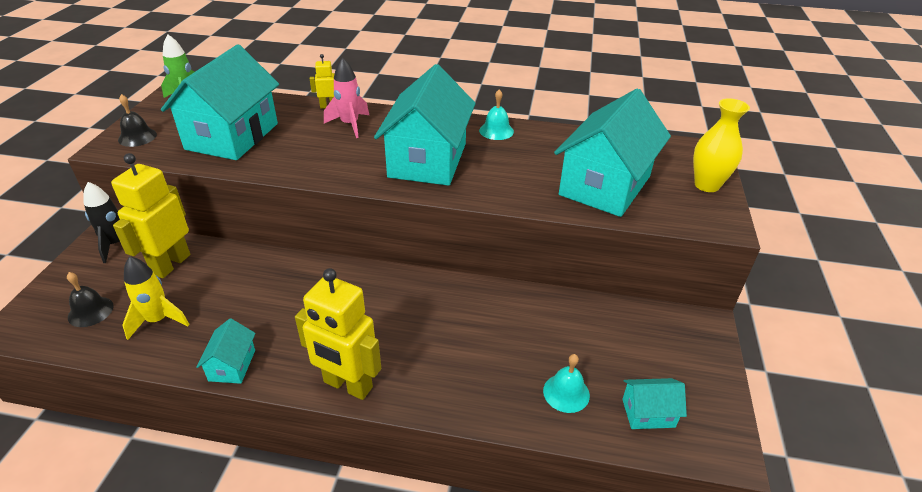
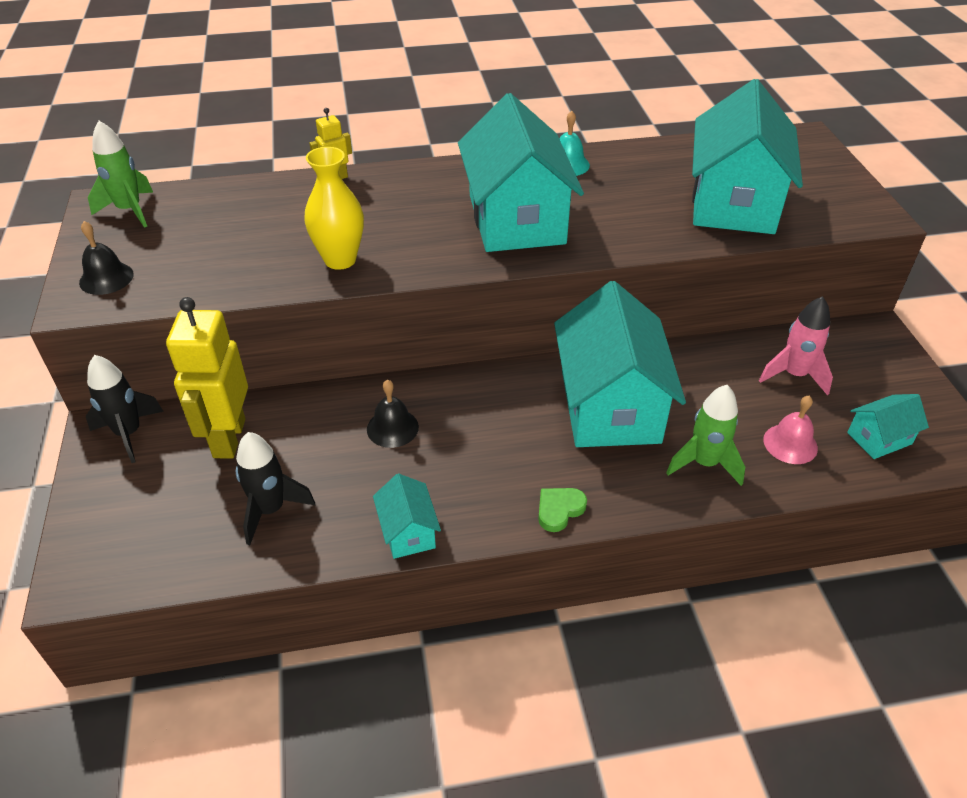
camera: 20 degrees left, 5 degrees up
black bell [67,272,114,327] -> black bell moved to [367,380,419,448]
yellow rocket [122,256,190,340] -> black rocket [236,432,315,545]
turquoise house [161,44,279,160] -> turquoise house moved to [554,281,686,447]
yellow robot [295,268,381,400] -> green heart [538,488,587,532]
pink rocket [324,57,369,138] -> pink rocket moved to [759,296,833,396]
turquoise bell [543,354,590,413] -> pink bell [763,396,818,464]
yellow vase [693,98,750,192] -> yellow vase moved to [304,147,364,270]
none -> green rocket [666,385,745,486]

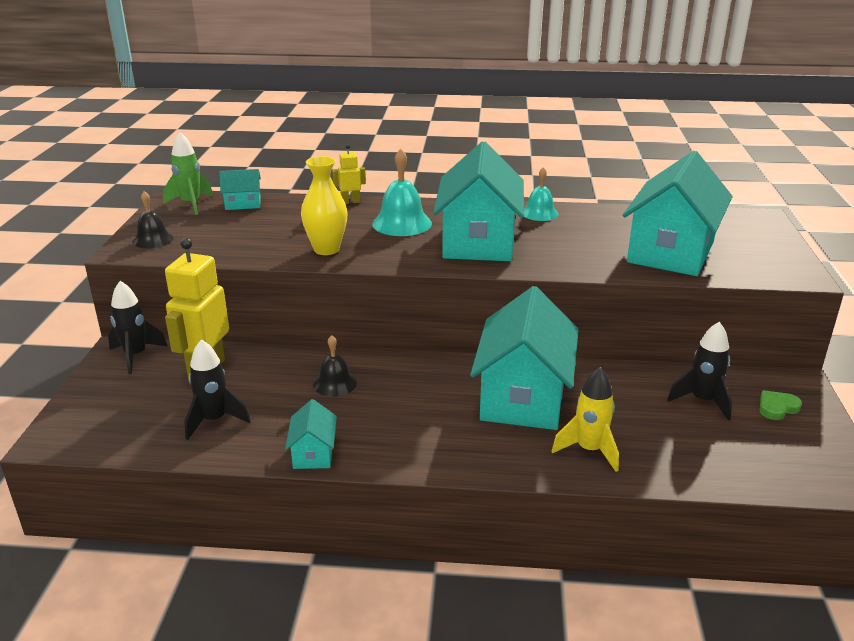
camera: 15 degrees right, 15 degrees down
green heart [538,488,587,532] -> green heart moved to [760,390,802,420]
green rocket [666,385,745,486] -> yellow rocket [552,367,619,472]
pink rocket [759,296,833,396] -> black rocket [667,322,732,420]
pink bell [763,396,818,464] -> none
turquoise house [847,394,929,459] -> turquoise house moved to [219,169,261,210]
none -> turquoise bell [372,149,432,236]

